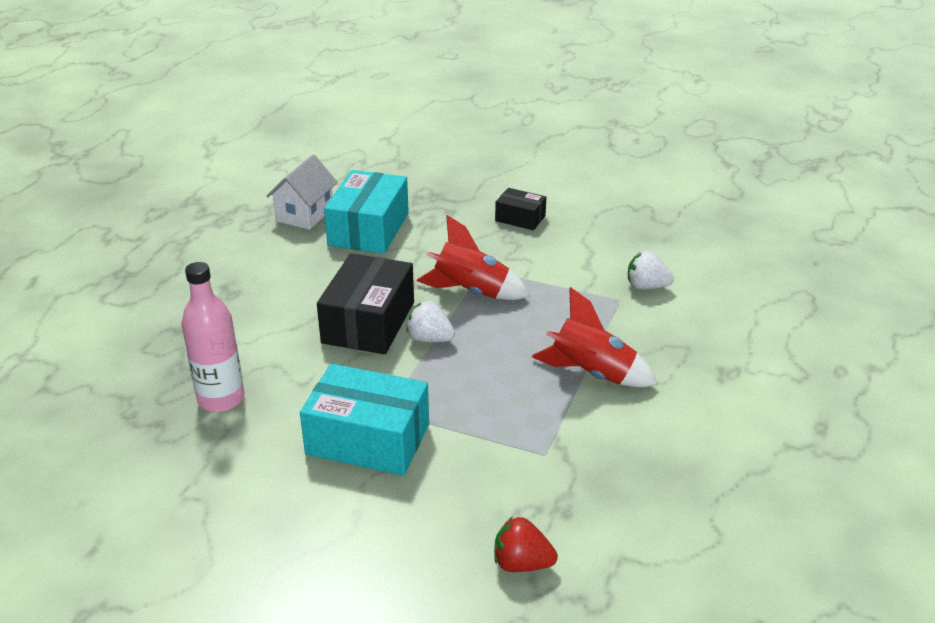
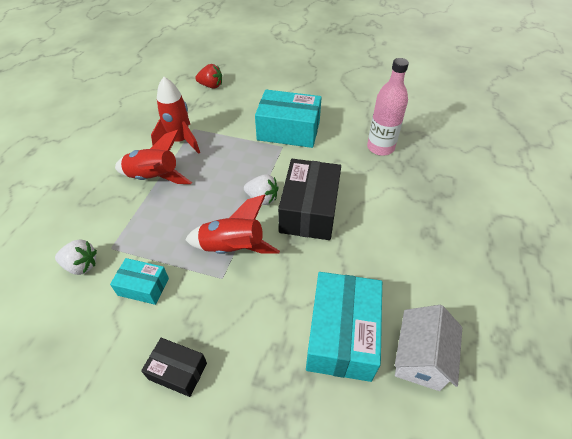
camera: 175 degrees right, 15 degrees up
none -> turquoise box [110,258,169,305]
none -> red rocket [151,77,200,154]

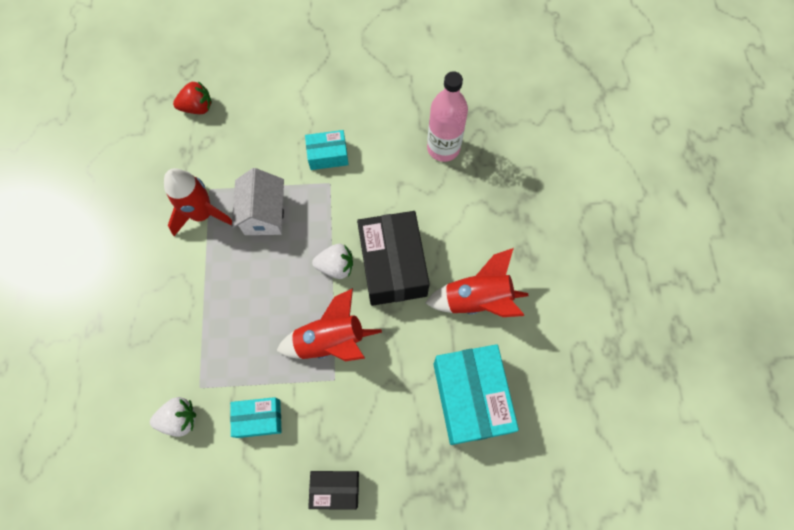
camera: 20 degrees left, 20 degrees up
red rocket [115,130,192,184] -> red rocket moved to [425,248,528,317]
turquoise box [255,90,322,148] -> turquoise box [305,130,349,170], size x0.54
white house [395,305,462,391] -> white house moved to [232,168,284,235]

